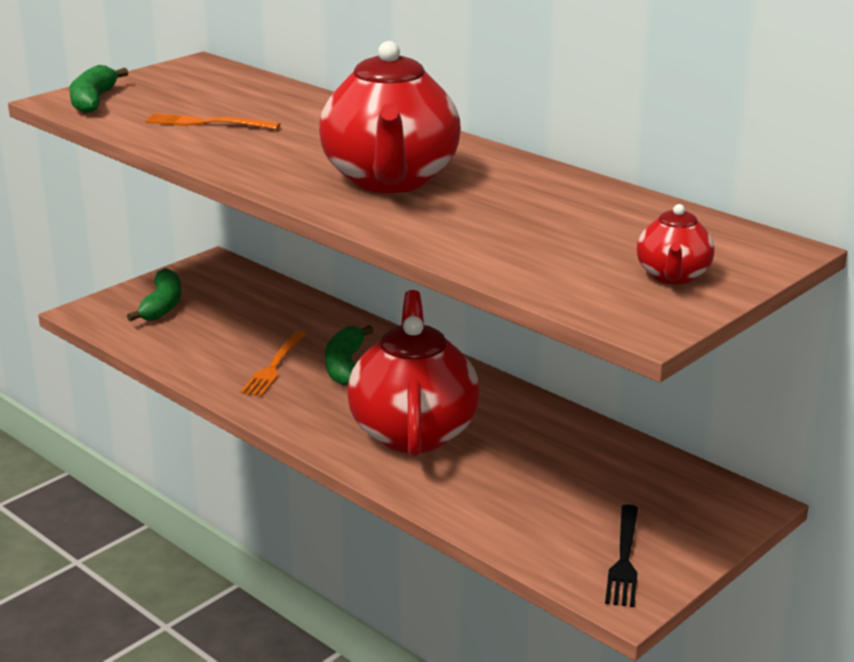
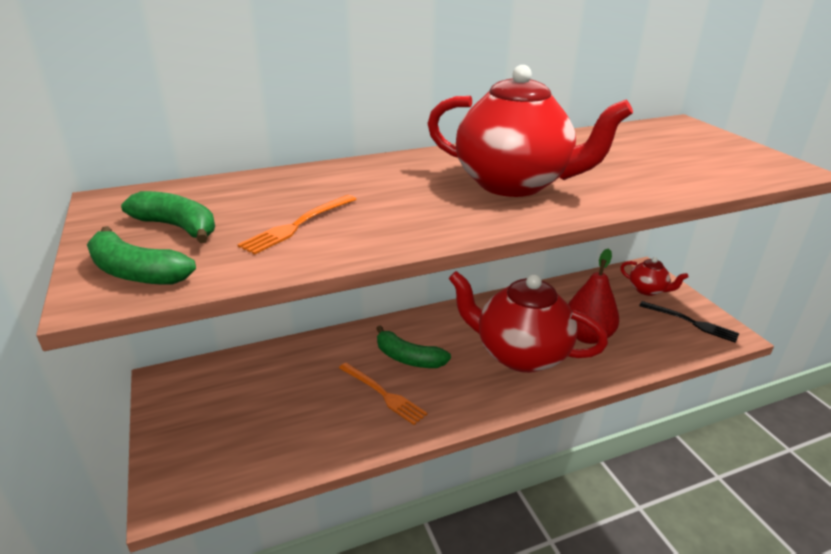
camera: 65 degrees left, 5 degrees up
green banana [127,268,181,321] -> green banana moved to [121,191,215,243]
red teapot [637,204,715,285] -> red teapot moved to [620,257,688,296]
none -> red pear [568,248,619,344]

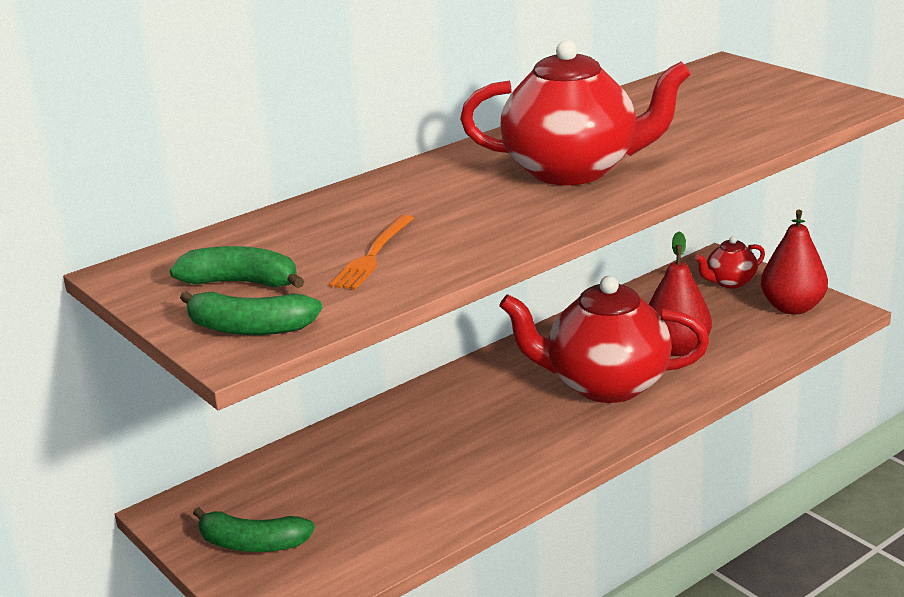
camera: 15 degrees left, 5 degrees down
orange fork [339,363,427,425] -> none
green banana [376,325,451,368] -> green banana moved to [193,507,315,552]
red teapot [620,257,688,296] -> red teapot turned 135 degrees clockwise [695,236,765,289]
black fork [639,301,739,343] -> red pear [761,210,828,314]

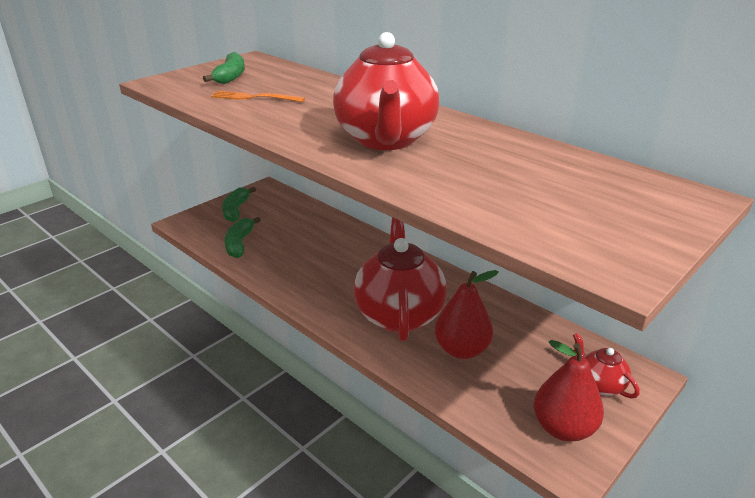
camera: 80 degrees right, 5 degrees up
green banana [180,291,323,335] -> green banana moved to [225,217,261,258]

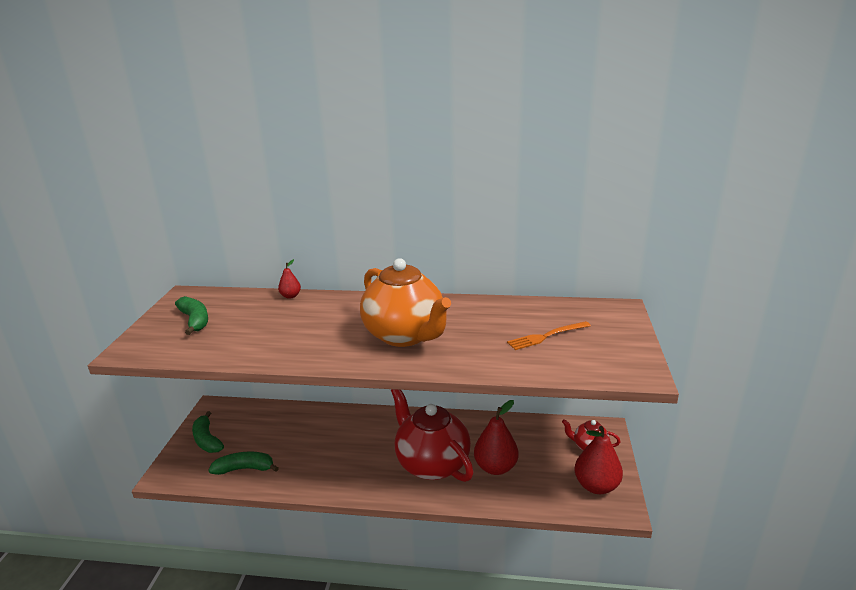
camera: 35 degrees left, 5 degrees down
orange fork [211,91,305,102] -> orange fork moved to [507,321,591,350]
green banana [225,217,261,258] -> green banana turned 120 degrees clockwise [209,451,279,475]
red teapot [333,32,439,150] -> orange teapot [360,258,451,347]
none -> red pear [278,259,301,299]

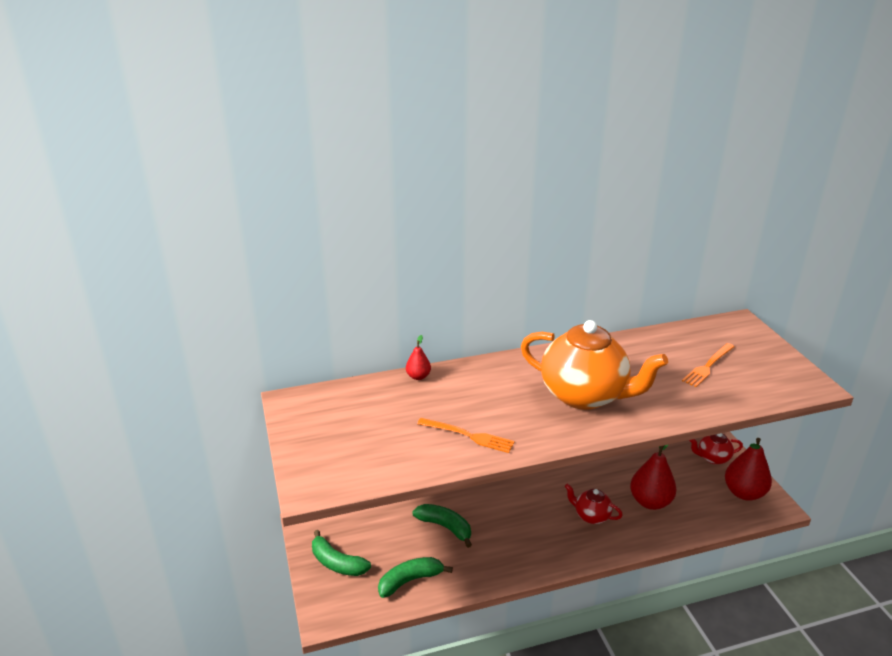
camera: 25 degrees left, 5 degrees up
green banana [175,296,208,335] -> green banana moved to [412,504,472,548]
red teapot [391,389,474,482] -> red teapot [565,484,623,524], size x0.47
none -> orange fork [417,418,515,453]

